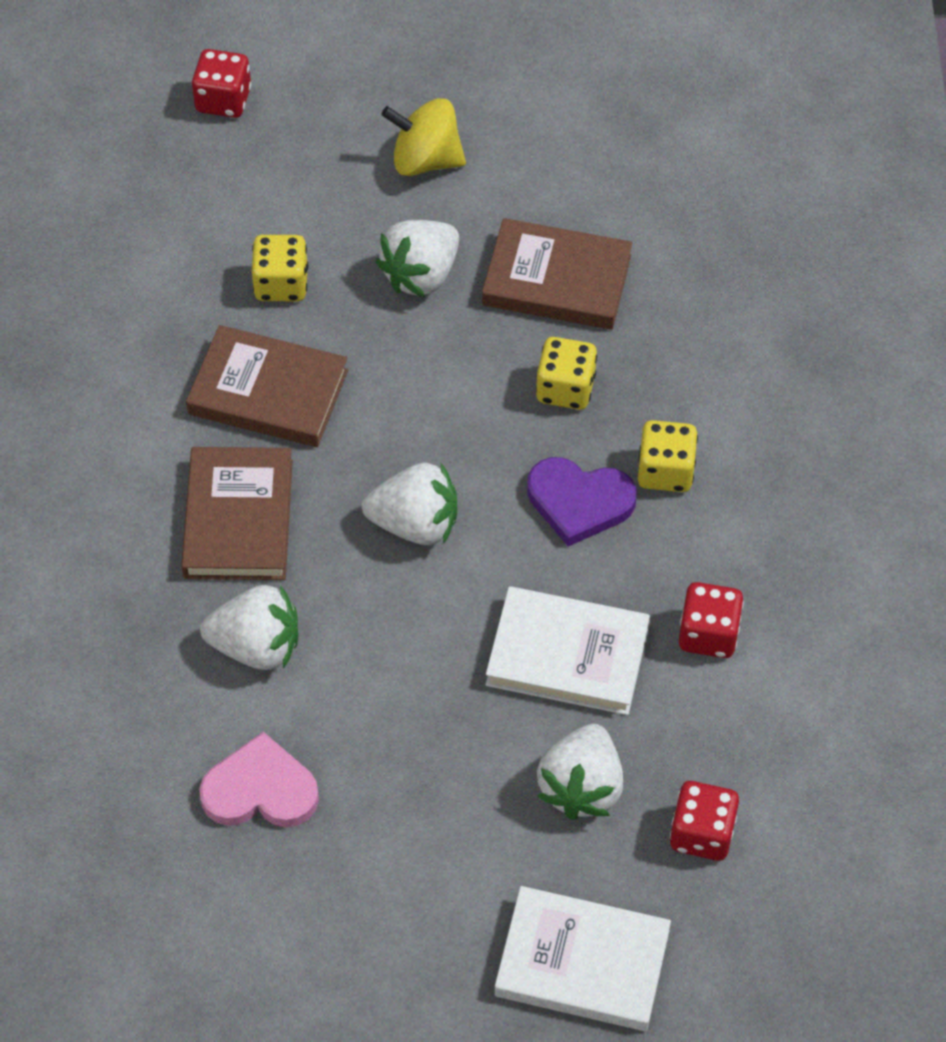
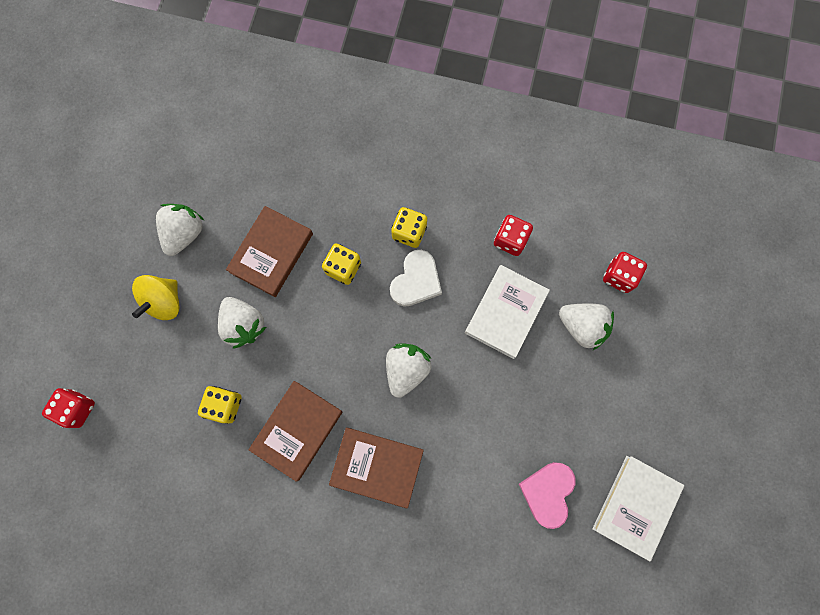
camera: 75 degrees left, 20 degrees up
white strawberry [200,585,298,670] -> white strawberry moved to [156,204,205,256]
white book [495,886,671,1031] -> white book moved to [592,456,684,562]
purple heart [527,457,637,546] -> white heart [390,250,442,307]

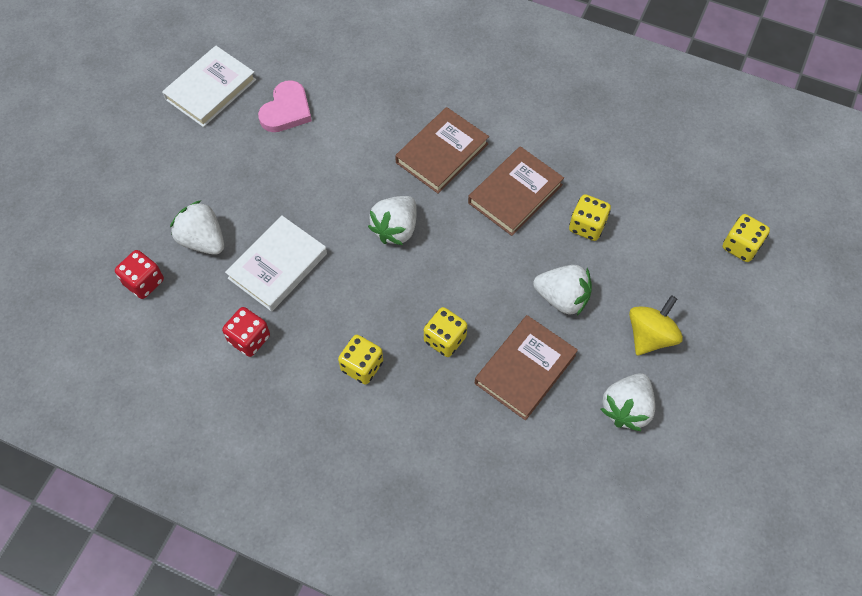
camera: 170 degrees left, 15 degrees down
red dice [42,388,95,428] -> yellow dice [723,214,770,262]
white strawberry [218,297,266,348] -> white strawberry turned 135 degrees clockwise [533,265,592,316]
brown book [329,428,424,508] -> brown book turned 75 degrees counterclockwise [395,107,489,193]
white heart [390,250,442,307] -> none

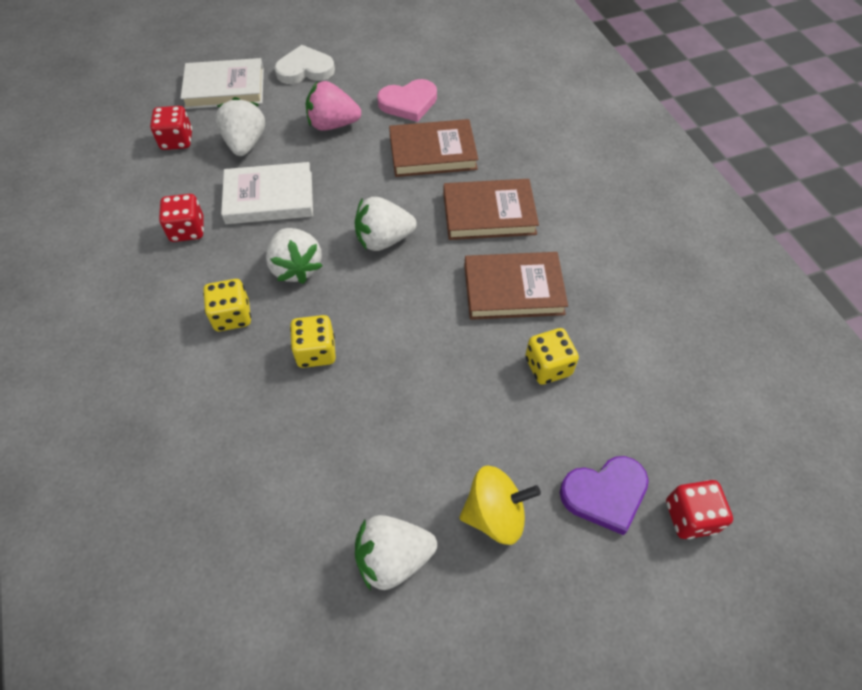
camera: 45 degrees right, 5 degrees down
white book [162,46,256,127] -> white book moved to [181,58,264,109]
brown book [475,315,578,420] -> brown book moved to [389,119,478,177]
white strawberry [533,265,592,316] -> white strawberry moved to [266,228,323,284]
yellow dice [723,214,770,262] -> red dice [666,480,733,539]
none -> white heart [275,45,335,84]
none -> pink strawberry [305,81,362,131]
none -> purple heart [560,456,649,535]

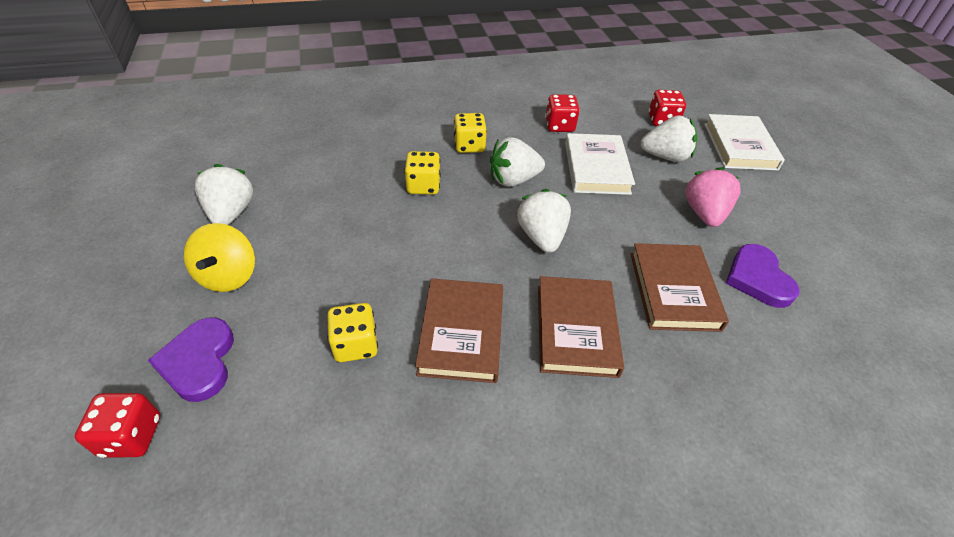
camera: 95 degrees right, 10 degrees down
white heart [275,45,335,84] -> none
pink heart [377,79,437,122] -> purple heart [726,244,800,308]

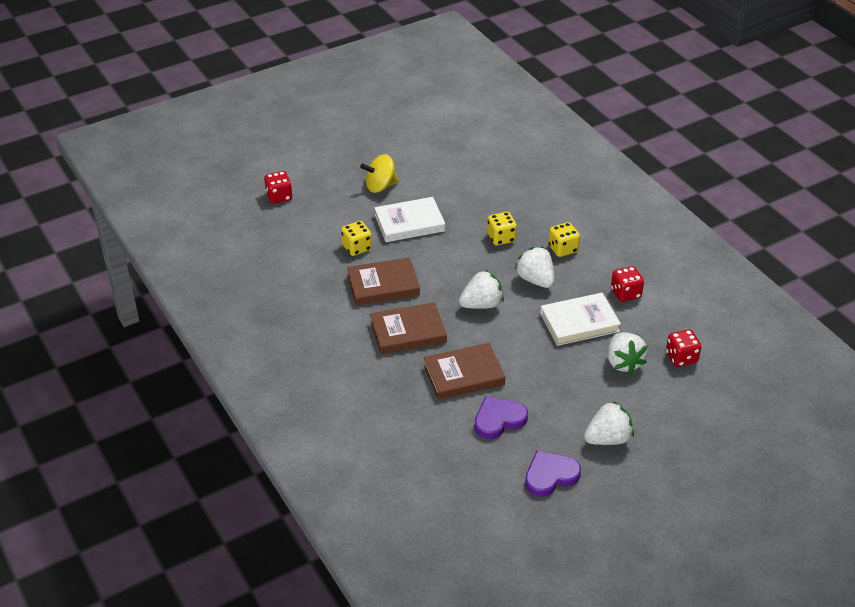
camera: 75 degrees right, 5 degrees down
purple heart [148,317,234,402] -> purple heart moved to [525,451,581,497]
white strawberry [195,164,253,225] -> white strawberry moved to [584,401,634,445]
pink strawberry [685,167,741,227] -> none
white book [704,114,785,170] -> white book moved to [374,197,445,242]

